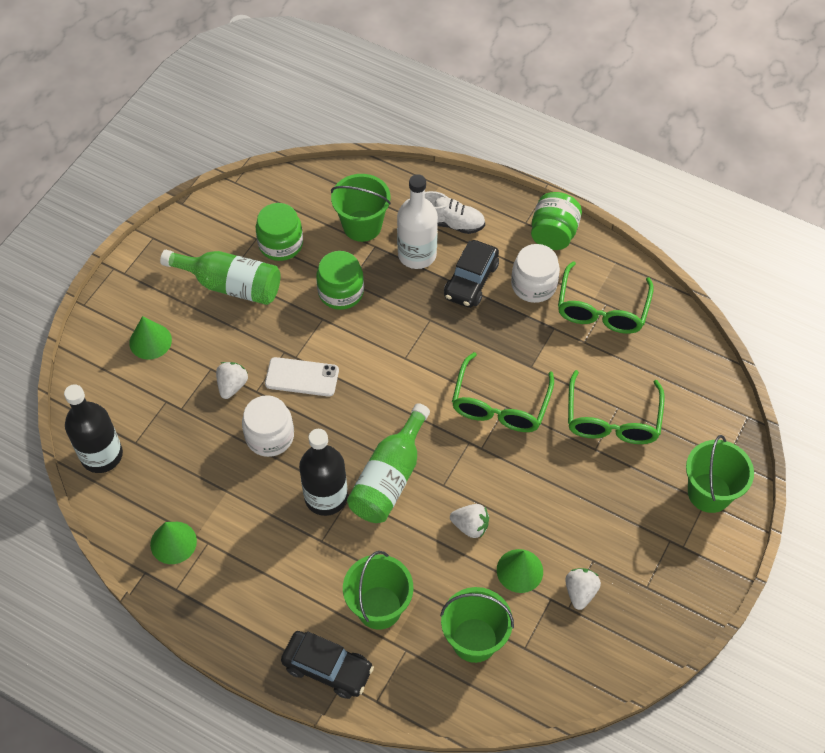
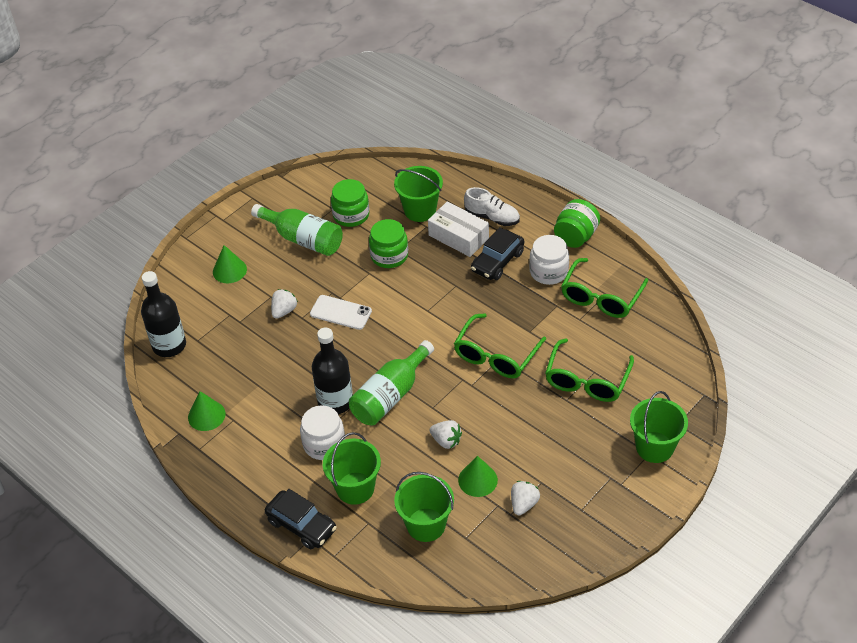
camera: 15 degrees right, 10 degrees down
white jar [242,395,294,457] -> white jar moved to [300,405,345,460]
white bottle [397,174,438,269] -> white box [428,202,489,257]

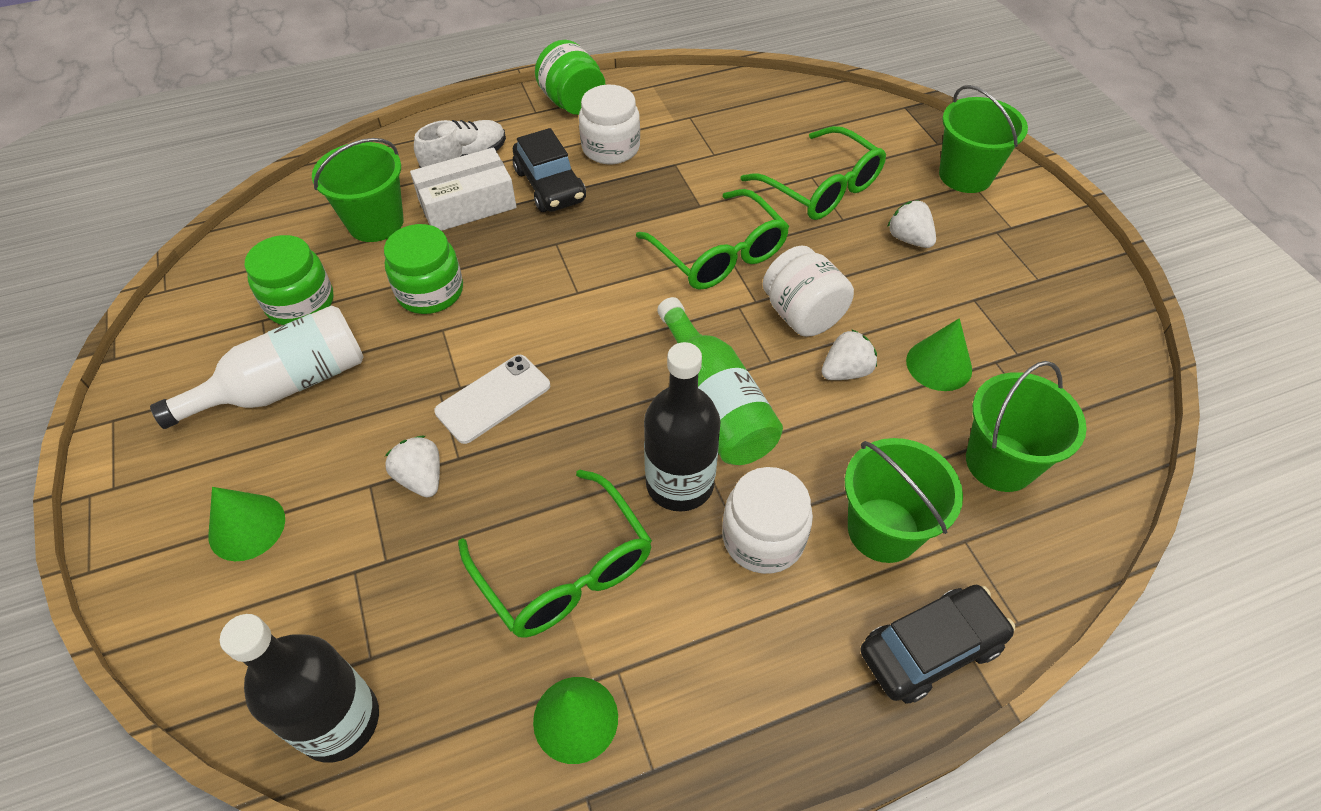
camera: 65 degrees left, 5 degrees up
green bottle [251,204,343,256] -> white bottle [150,305,364,429]
white strawberry [511,481,540,515] -> white strawberry moved to [887,200,936,248]
green glasses [561,258,648,318] -> green glasses moved to [458,469,652,638]
none -> white jar [763,245,854,337]

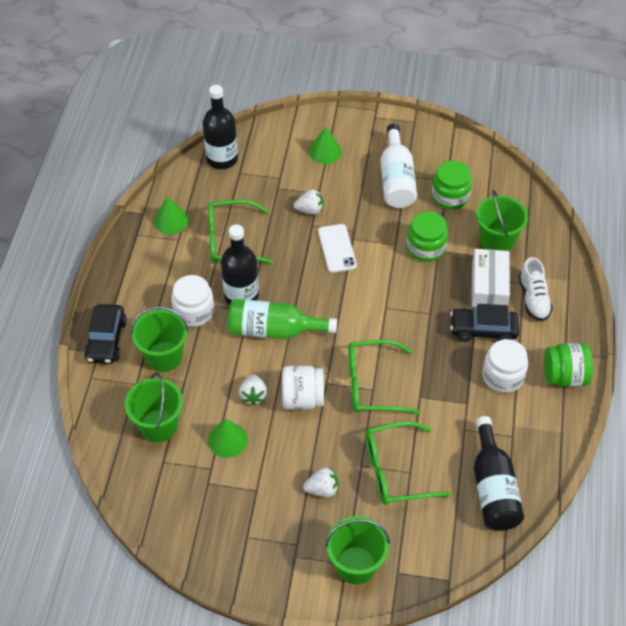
camera: 120 degrees right, 0 degrees up
none -> black bottle [474,416,524,531]

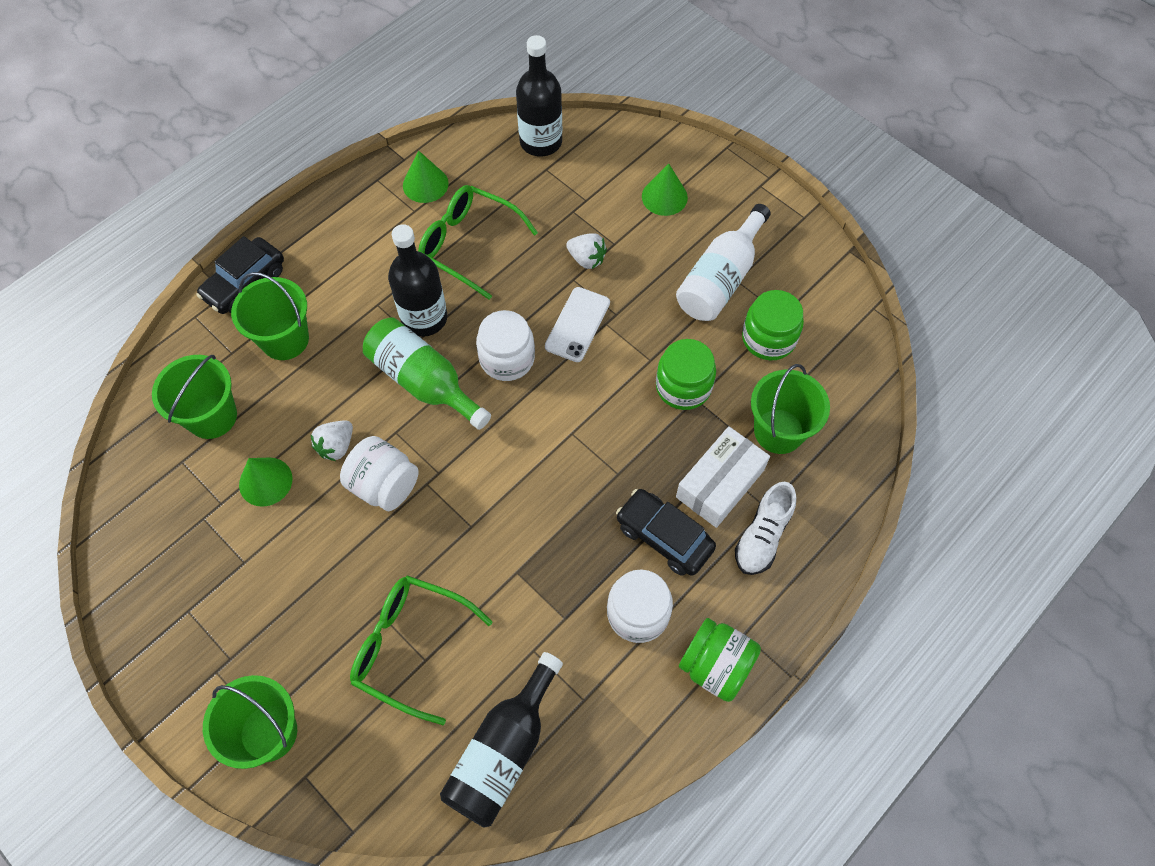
camera: 35 degrees right, 10 degrees up
white jar [171,275,214,327] -> white jar moved to [476,310,535,381]
white strawberry [303,467,338,497] -> none
green glasses [348,340,421,414] -> none

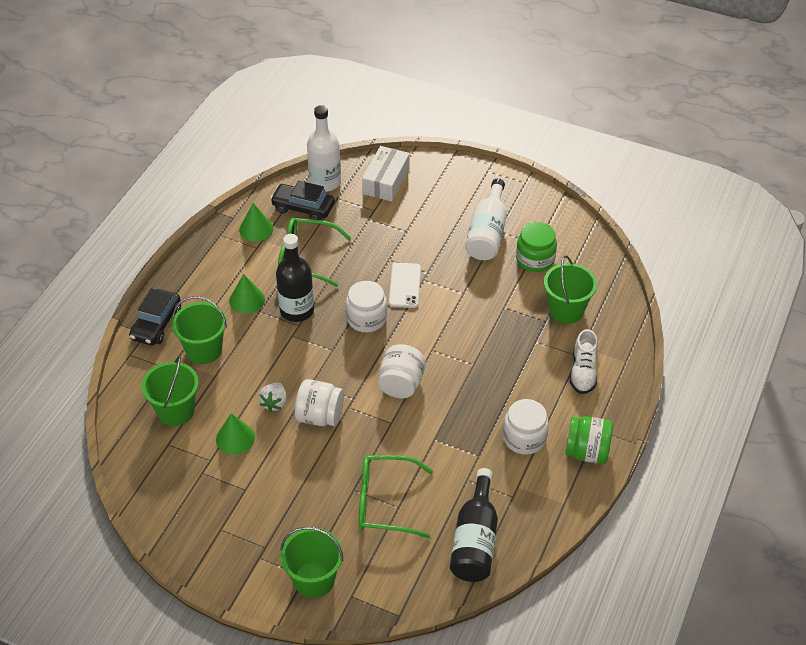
camera: 20 degrees left, 15 degrees down
green bottle [363,317,491,430] -> none
black bottle [516,35,562,156] -> white bottle [307,105,341,192]
white strawberry [566,233,607,269] -> none
black car [616,489,716,576] -> black car moved to [270,181,335,220]
green cone [642,164,688,216] -> green cone moved to [229,274,265,314]
green jar [656,339,716,410] -> none
white box [676,426,770,528] -> white box moved to [362,146,410,202]
none -> white jar [378,344,426,398]

